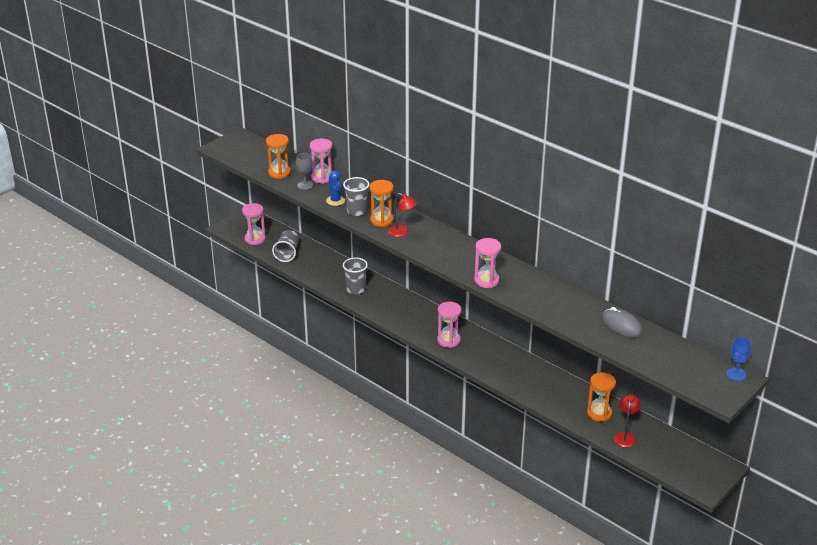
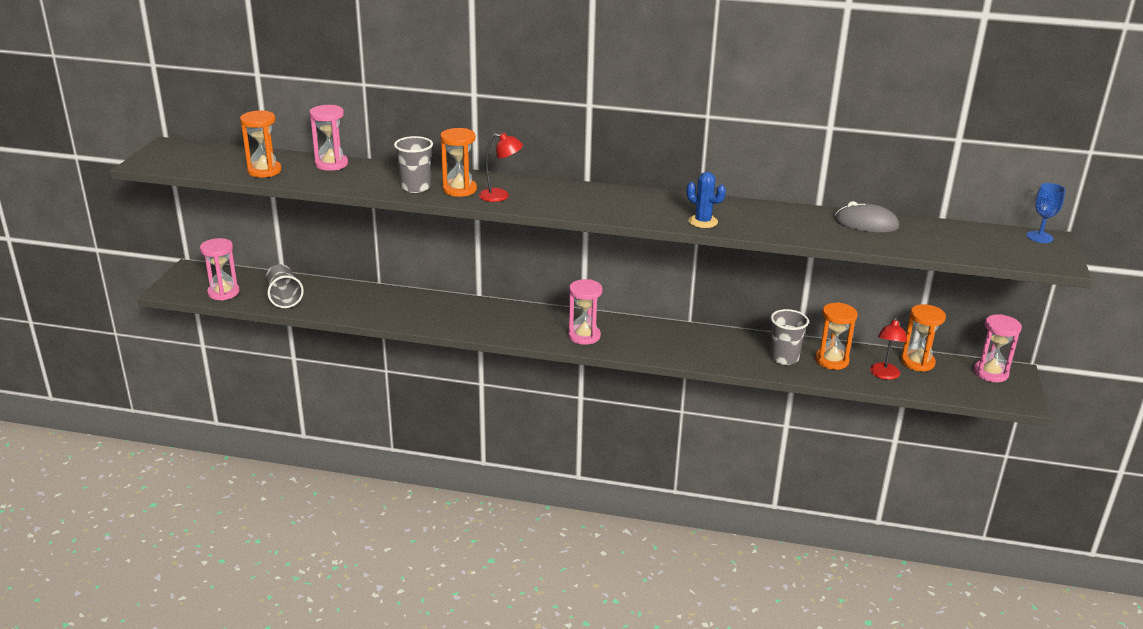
camera: 30 degrees left, 5 degrees down
grey goblet [296,153,313,190] -> none
blue cactus [326,171,345,206] -> blue cactus moved to [687,172,726,228]
grey cup [343,257,368,294] -> grey cup moved to [770,309,809,365]
pink hourglass [474,238,501,288] -> pink hourglass moved to [974,314,1022,382]
red lamp [614,394,641,447] -> red lamp turned 150 degrees counterclockwise [870,317,907,380]
none -> orange hourglass [901,304,946,372]

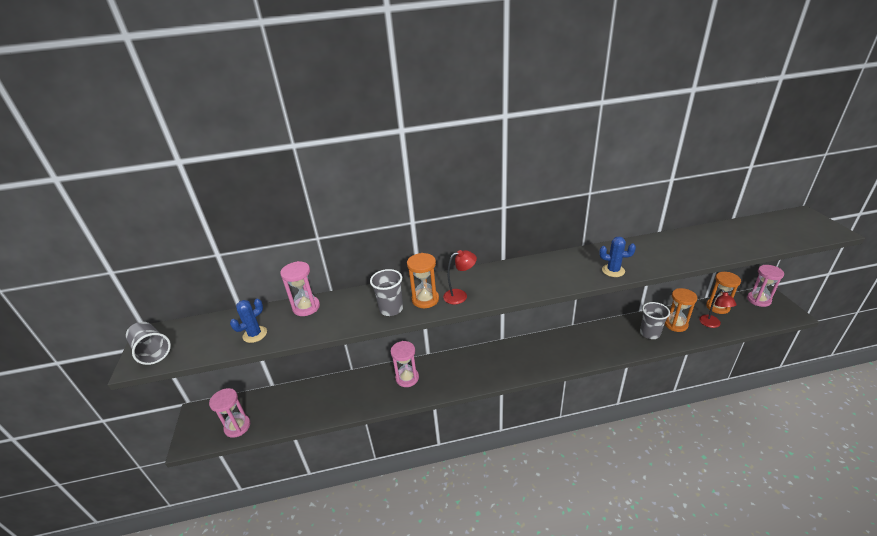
camera: 20 degrees left, 5 degrees up
orange hourglass [240,111,282,178] -> blue cactus [230,299,267,343]
grey cup [266,264,304,308] -> grey cup moved to [126,322,171,365]
pink hourglass [568,279,602,345] -> pink hourglass moved to [390,341,419,387]
grey mouse [835,201,899,233] -> none
blue goblet [1027,183,1065,243] -> none

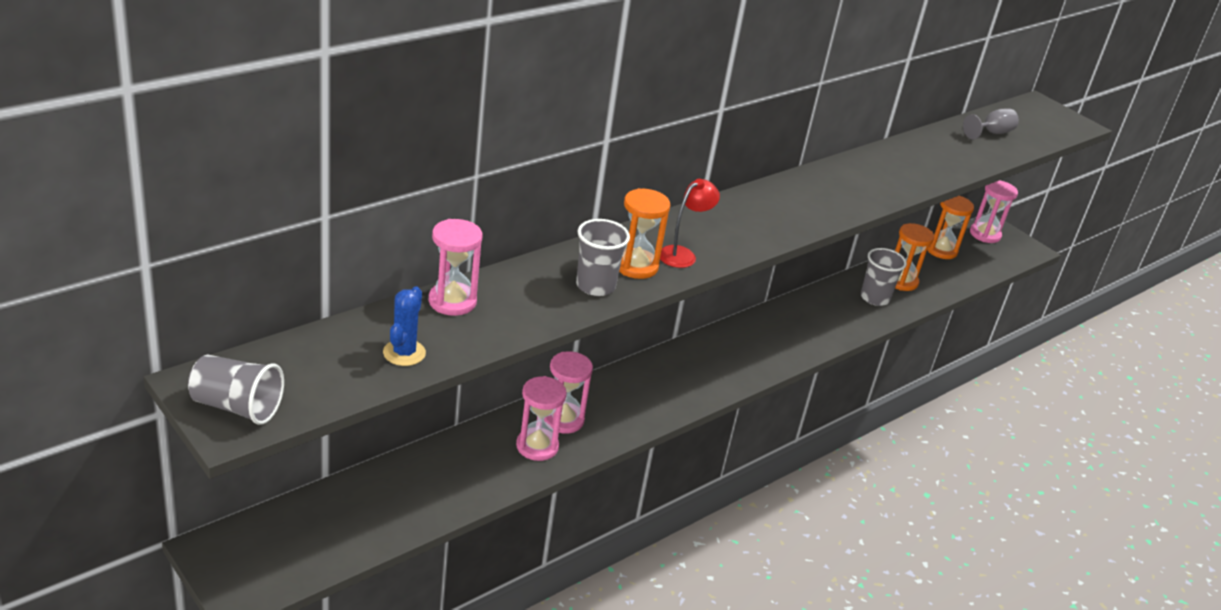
camera: 35 degrees left, 0 degrees up
pink hourglass [209,388,251,438] -> pink hourglass moved to [516,376,567,461]
blue cactus [599,237,636,277] -> none
red lamp [699,289,737,328] -> none
none -> grey goblet [963,109,1019,139]

